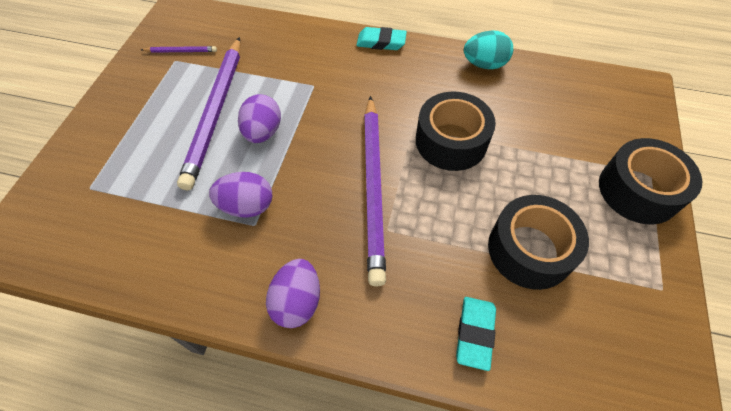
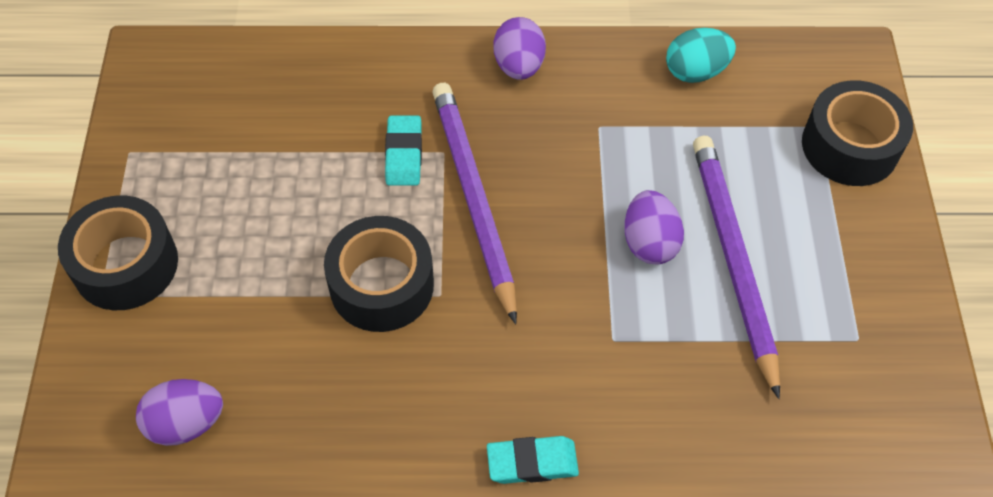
camera: 165 degrees right, 0 degrees up
purple pencil [141,46,217,53] -> none
purple egg [209,172,272,218] -> purple egg moved to [136,379,223,446]
turquoise eraser [456,297,496,371] -> turquoise eraser moved to [385,115,422,186]
turquoise egg [464,30,513,69] -> turquoise egg moved to [666,28,736,83]
black tape [488,195,589,290] -> black tape moved to [802,80,913,186]

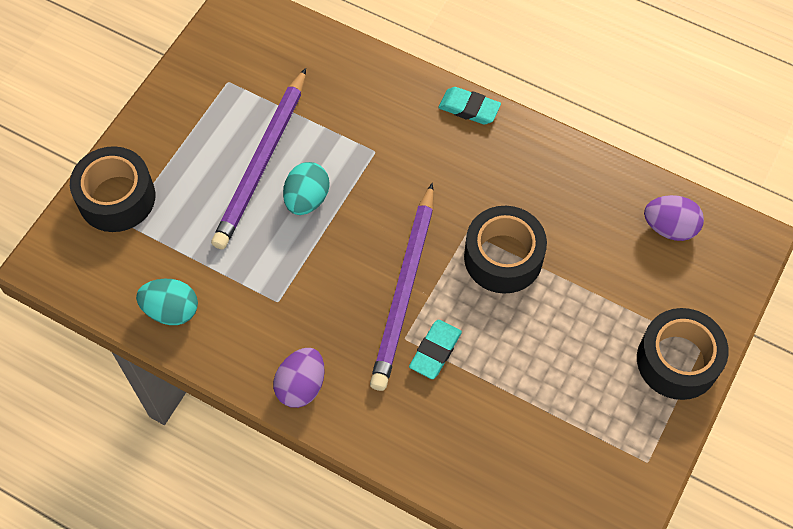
camera: 150 degrees left, 5 degrees up
purple egg [624,190,684,264] -> turquoise egg [283,162,330,215]

